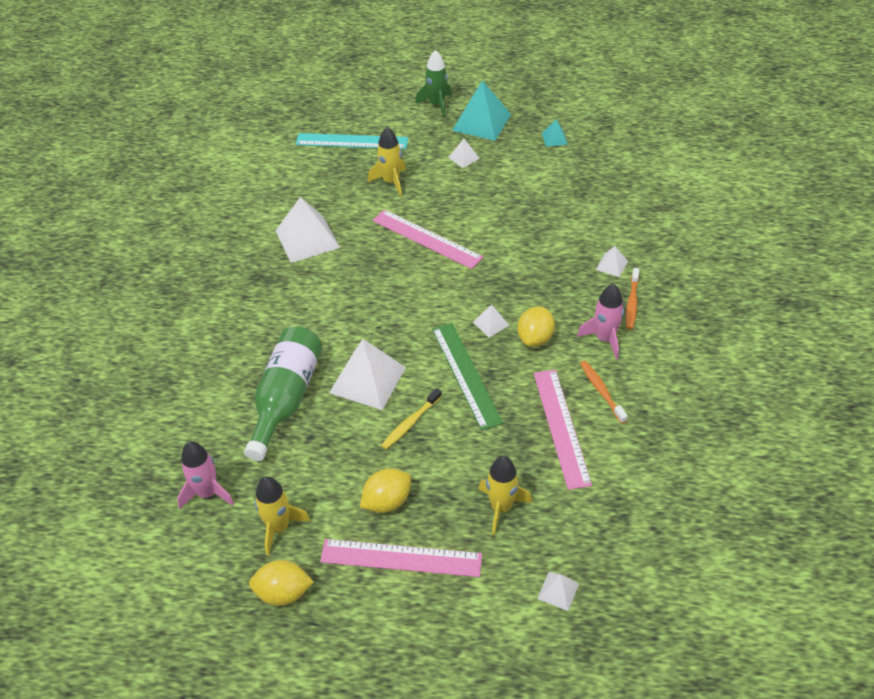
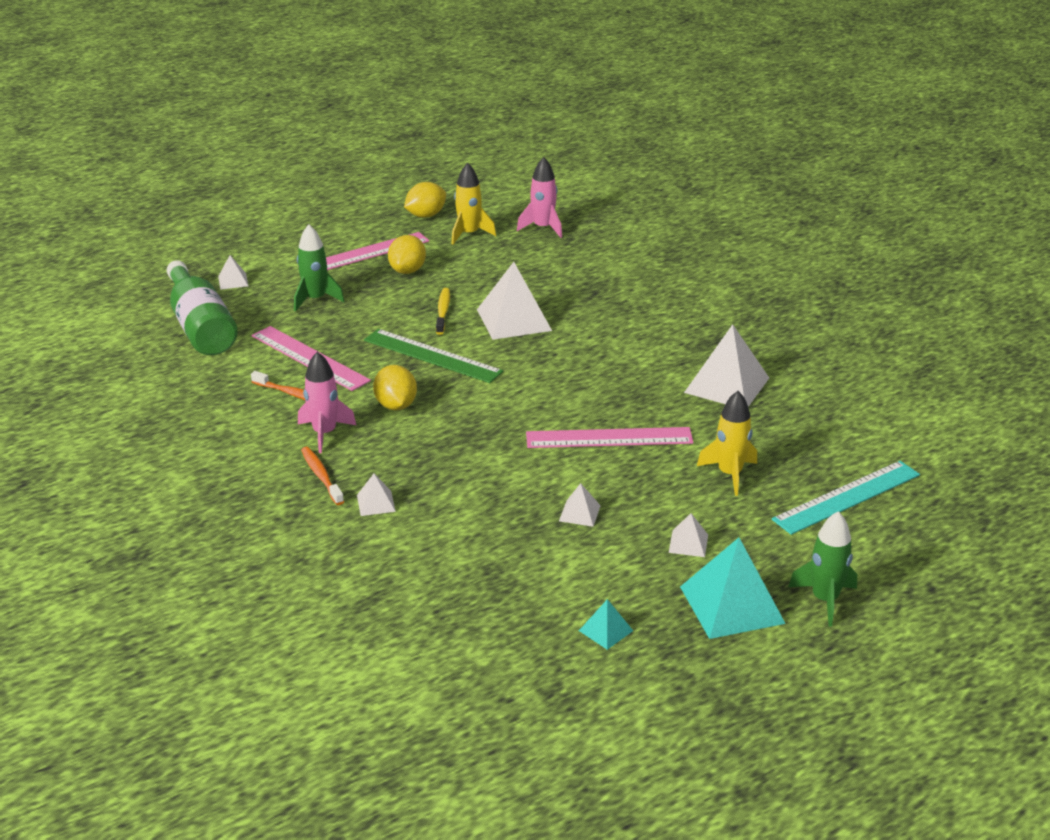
camera: 140 degrees right, 15 degrees down
green bottle [244,327,322,461] -> green bottle moved to [167,260,238,355]
white pyramid [473,304,510,338] -> white pyramid moved to [559,483,601,527]
yellow rocket [478,456,532,535] -> green rocket [294,224,344,312]

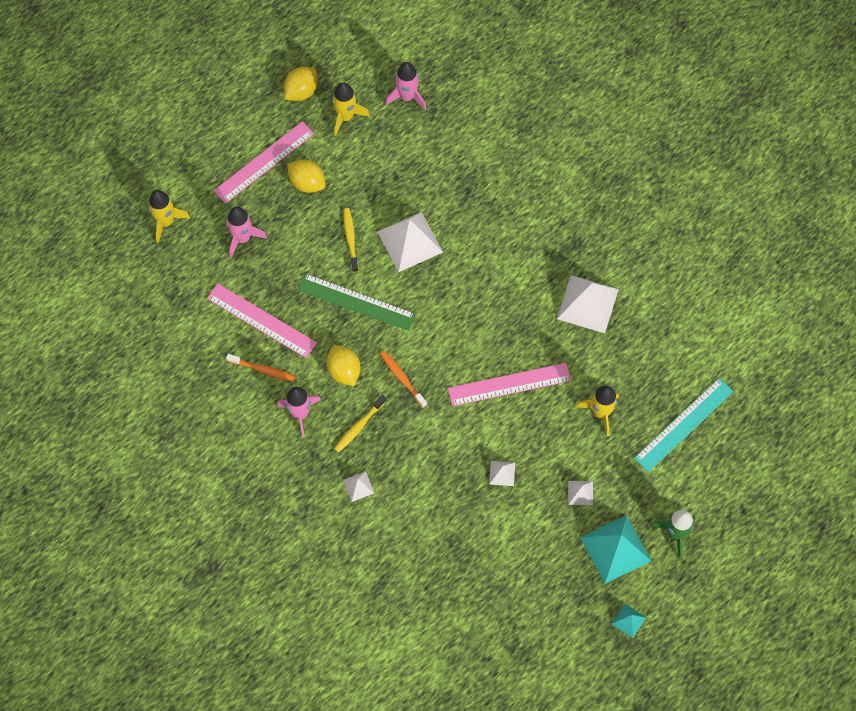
camera: 10 degrees left, 35 degrees up
green bottle [167,260,238,355] -> none
white pyramid [218,255,248,290] -> yellow rocket [148,190,190,243]
green rocket [294,224,344,312] -> pink rocket [226,207,267,258]
orange toothbrush [301,447,344,505] -> orange toothbrush moved to [380,351,427,408]
yellow lemon [388,235,426,274] -> yellow lemon turned 60 degrees counterclockwise [287,160,326,193]
turquoise pyramid [579,599,633,650] -> turquoise pyramid moved to [612,604,646,638]
none -> yellow toothbrush [334,395,386,452]

